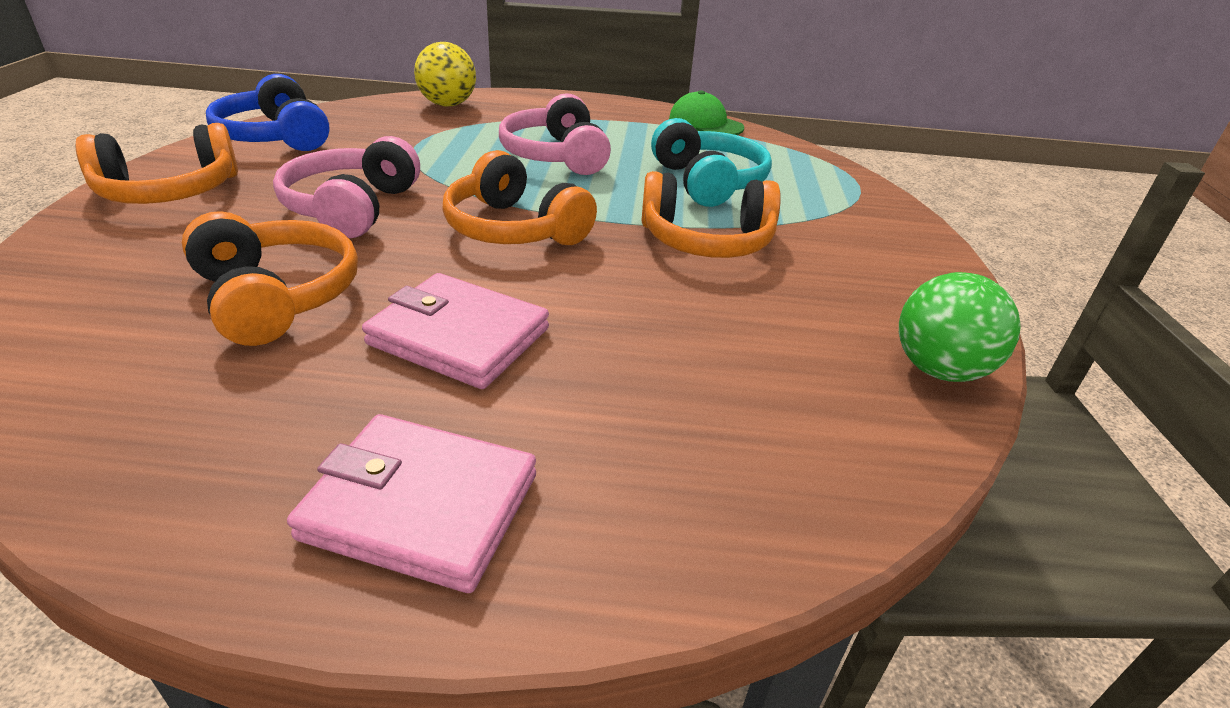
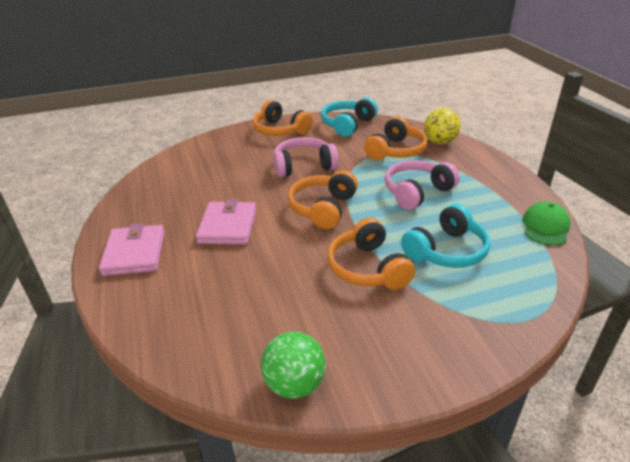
camera: 70 degrees right, 0 degrees up
orange headphones [182,211,358,346] -> orange headphones moved to [364,116,427,160]
blue headphones [206,74,330,151] -> turquoise headphones [321,98,378,137]

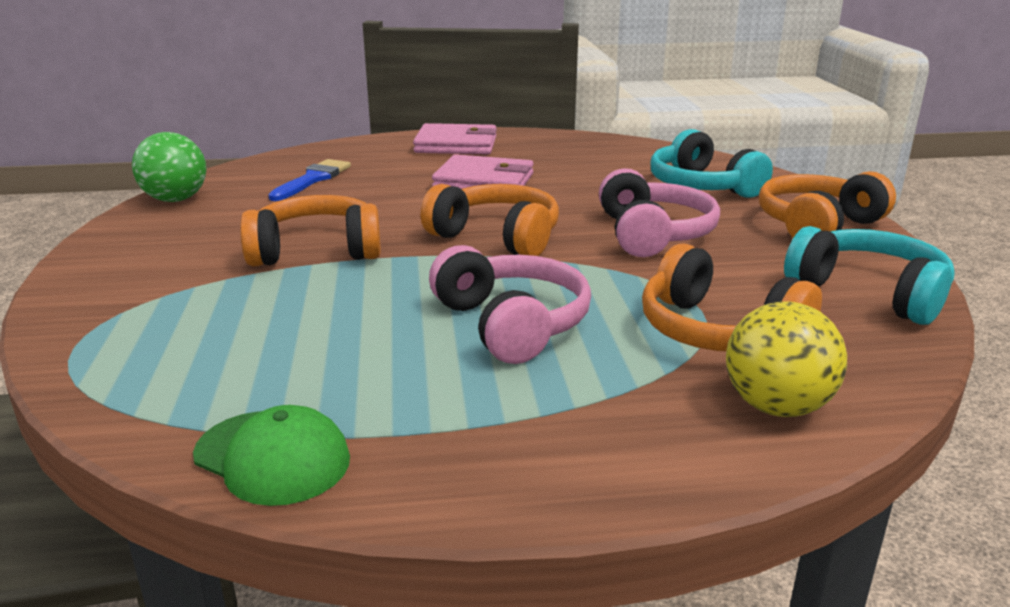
camera: 100 degrees right, 10 degrees down
turquoise headphones [401,204,490,268] -> turquoise headphones moved to [650,129,773,198]
none -> blue brush [268,159,351,201]

